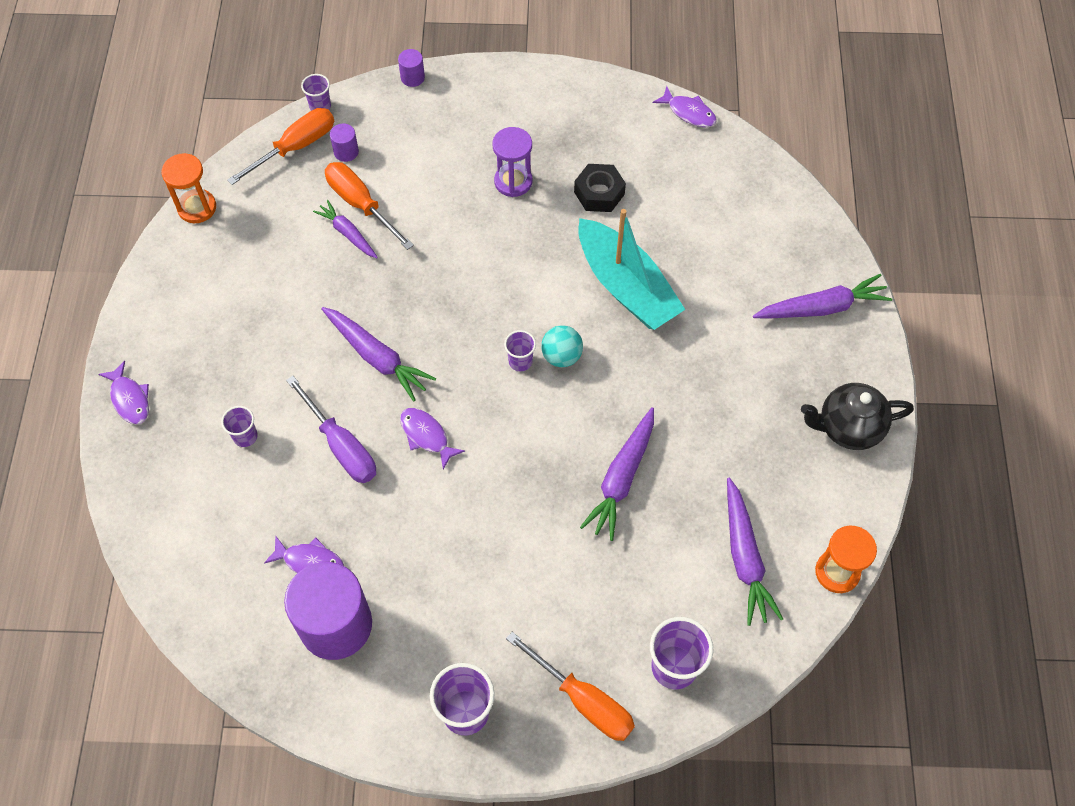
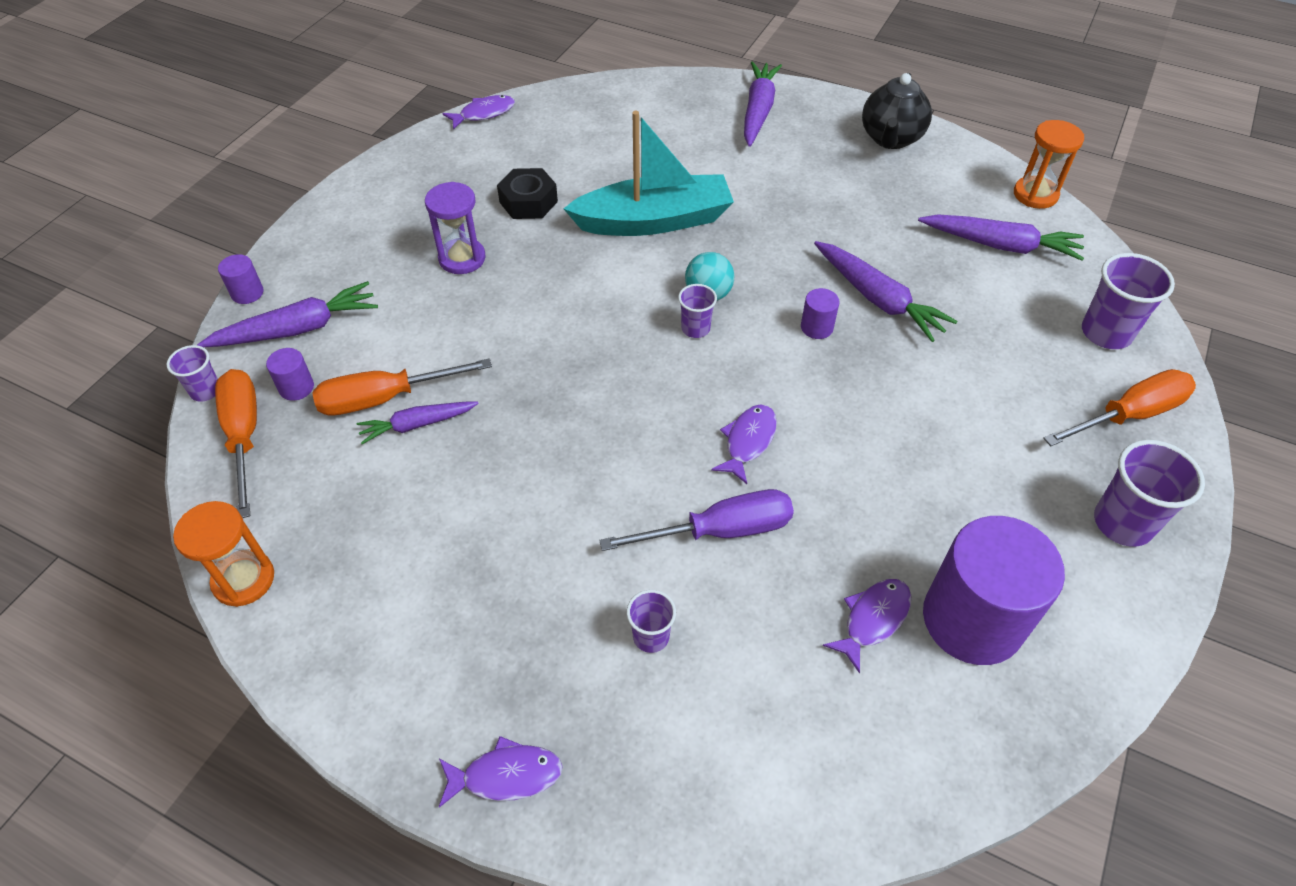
camera: 65 degrees left, 10 degrees down
purple carrot [321,307,436,401] -> purple carrot moved to [197,281,378,347]
purple fish [400,408,465,469] -> purple fish turned 135 degrees clockwise [711,404,777,484]
none -> purple cylinder [801,288,840,339]

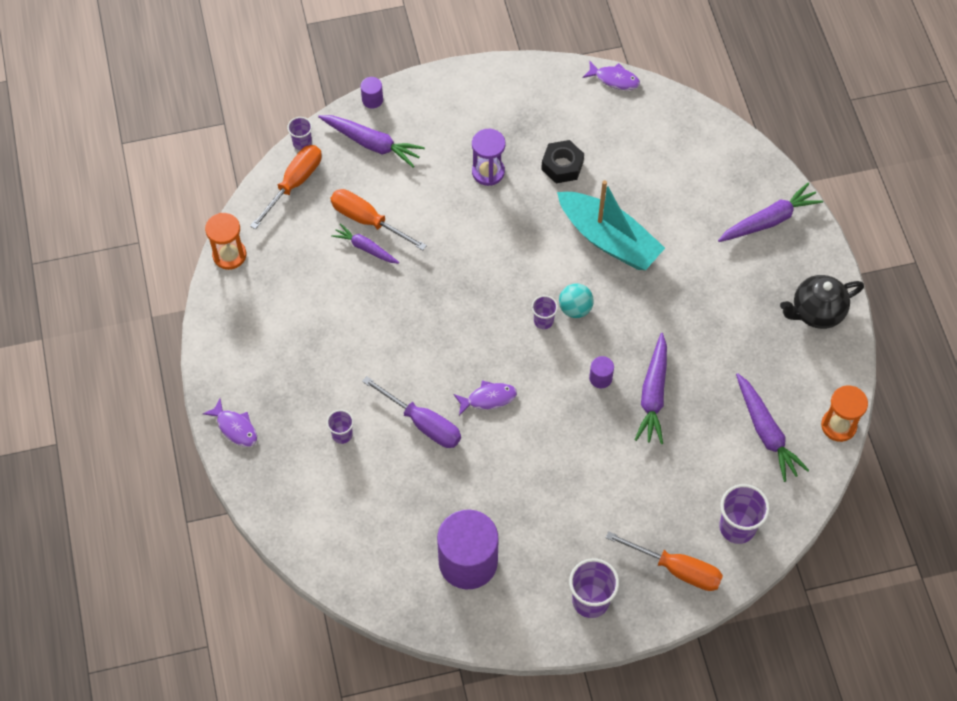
camera: 50 degrees right, 10 degrees up
purple cylinder [266,348,314,401] -> none
purple fish [823,579,911,673] -> none

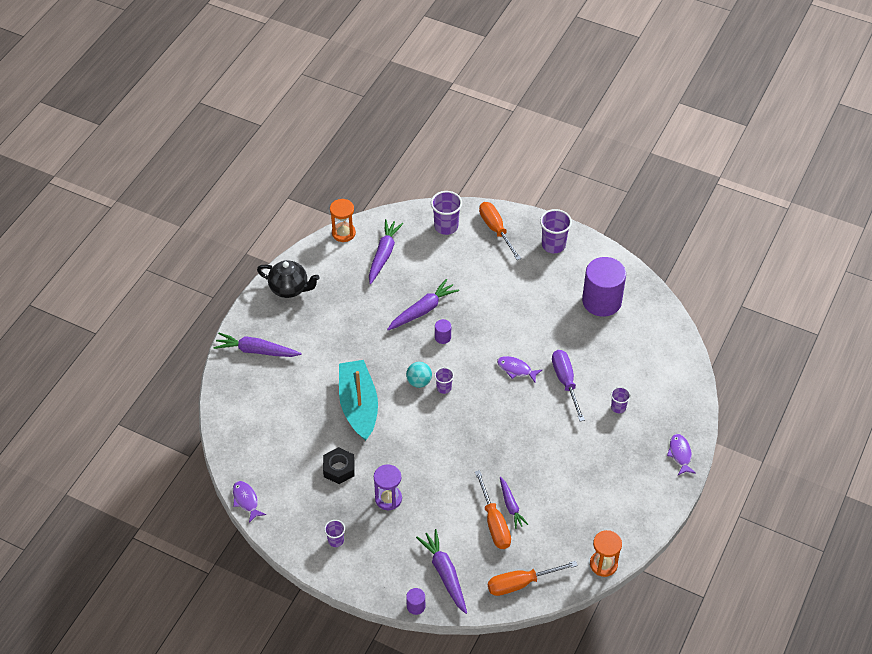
camera: 140 degrees left, 10 degrees down
purple cup [287,117,312,150] -> purple cup moved to [324,520,345,547]

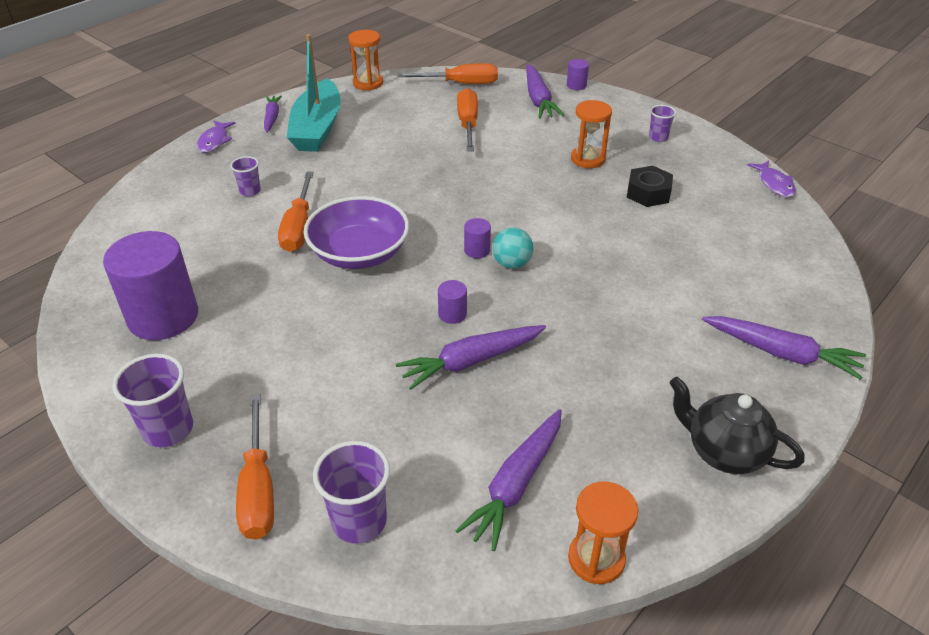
camera: 165 degrees left, 10 degrees down
turquoise boat [339,360,378,441] -> turquoise boat moved to [287,34,341,152]
purple hourglass [374,464,402,510] -> orange hourglass [571,100,612,168]
purple cup [434,367,454,394] -> purple cylinder [464,218,491,258]
purple fish [497,356,542,382] -> purple bowl [303,196,409,269]
purple carrot [500,477,528,529] -> purple carrot moved to [264,95,282,133]
purple screwdriver [552,350,585,421] -> orange screwdriver [278,171,314,252]

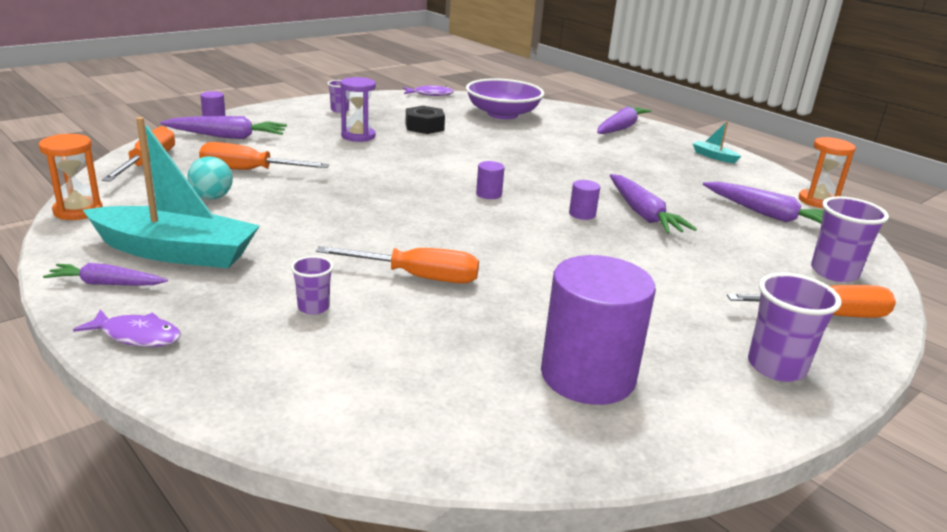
camera: 85 degrees left, 15 degrees down
purple bowl [303,196,409,269] -> purple bowl moved to [466,78,544,119]
turquoise ball [492,228,533,269] -> turquoise ball moved to [187,156,233,199]
orange hourglass [571,100,612,168] -> purple hourglass [340,77,376,142]
black teapot [669,377,805,474] -> turquoise boat [692,121,741,163]

